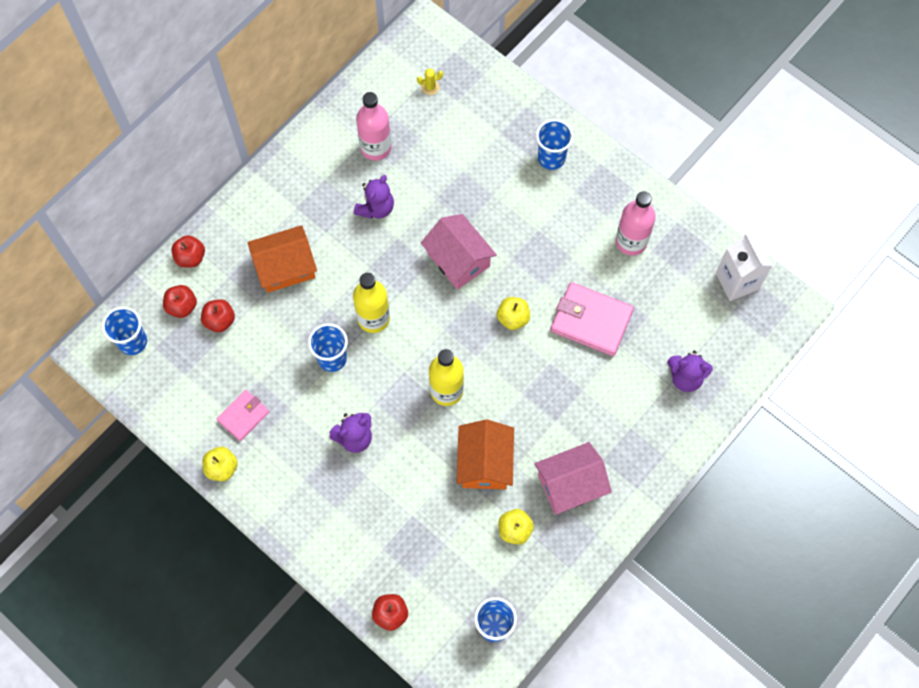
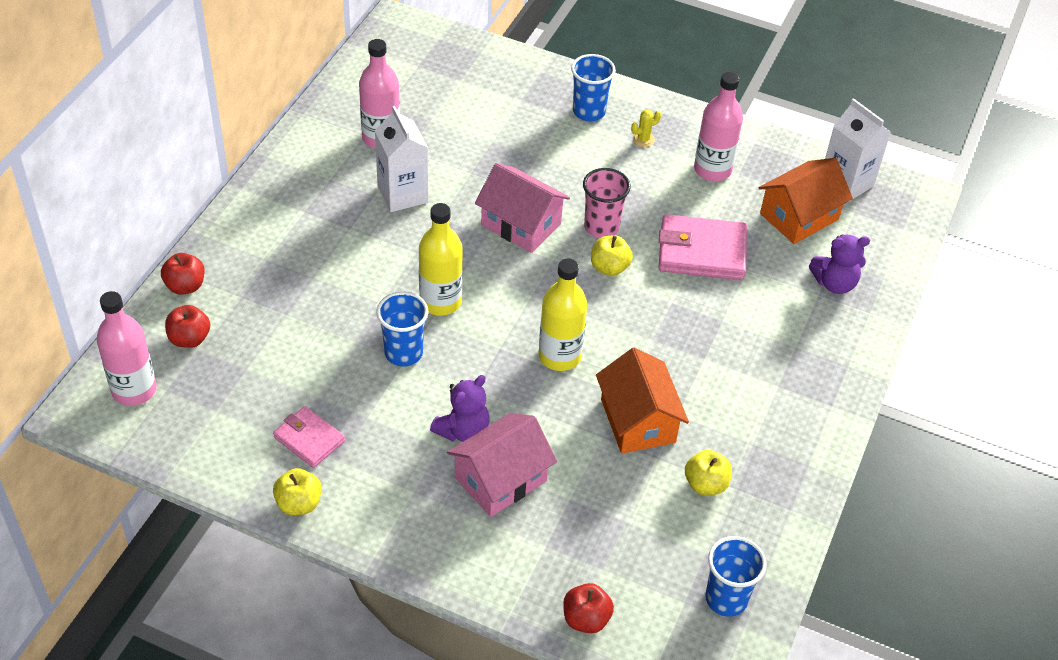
camera: 20 degrees left, 20 degrees down
blue cup [102,306,147,355] -> pink bottle [96,291,157,406]
red apple [201,299,235,332] -> none
pink wallet [217,390,270,441] -> pink wallet turned 75 degrees counterclockwise [273,406,345,468]
orange house [248,225,317,293] -> orange house moved to [758,158,853,244]
purple teddy bear [354,175,394,219] -> white carton [375,106,429,212]
yellow cactus [417,69,443,95] -> yellow cactus moved to [631,110,661,147]
pink house [534,442,612,514] -> pink house moved to [447,413,557,517]
none -> pink cup [583,168,631,238]

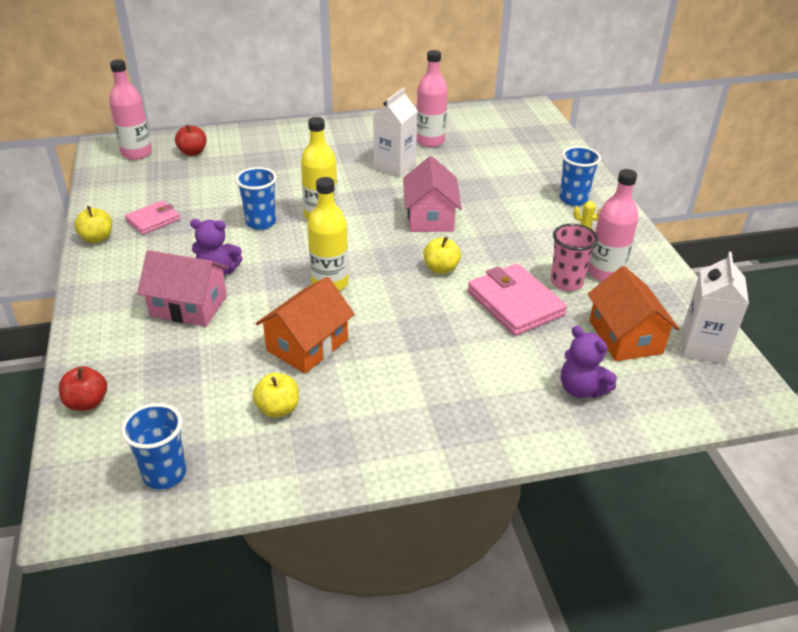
camera: 55 degrees right, 10 degrees down
red apple [161,253,205,295] -> none
pink wallet [273,406,345,468] -> pink wallet turned 45 degrees clockwise [125,201,180,235]
pink cup [583,168,631,238] -> pink cup moved to [551,224,598,291]
orange house [758,158,853,244] -> orange house turned 60 degrees clockwise [588,266,680,361]

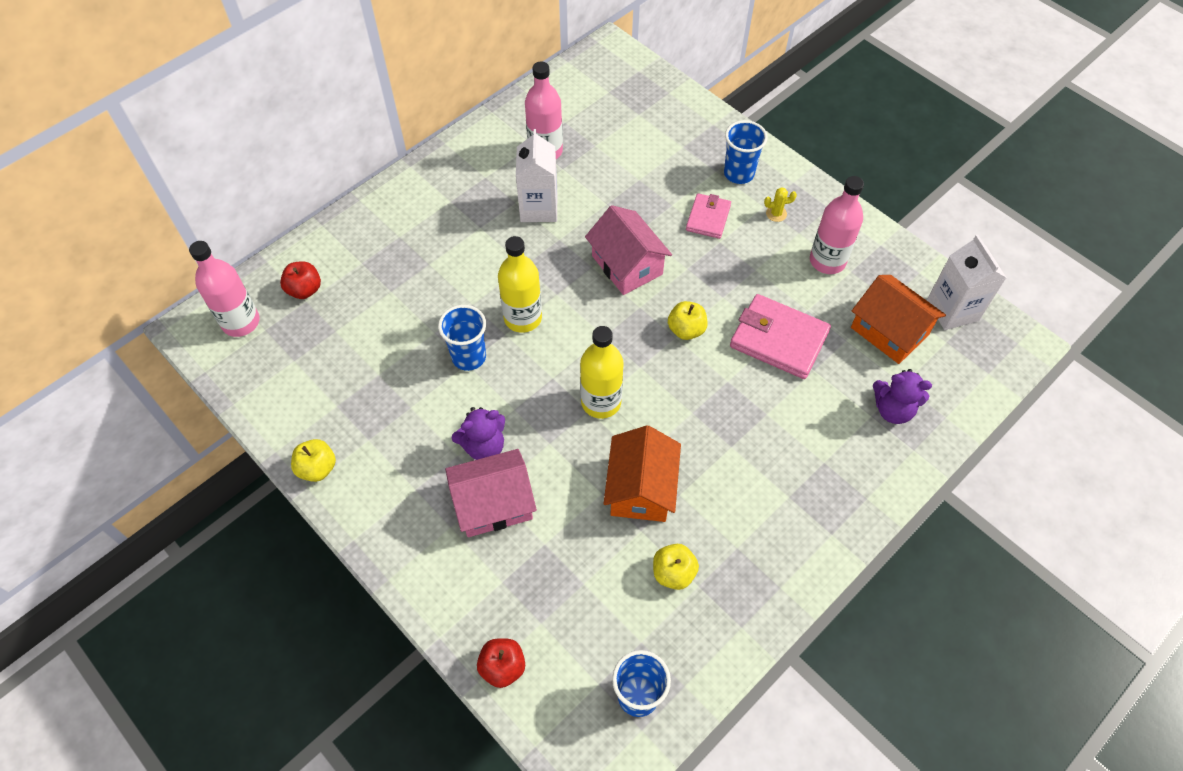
camera: 30 degrees left, 20 degrees up
pink wallet [125,201,180,235] -> pink wallet moved to [686,193,731,239]
pink cup [551,224,598,291] -> none

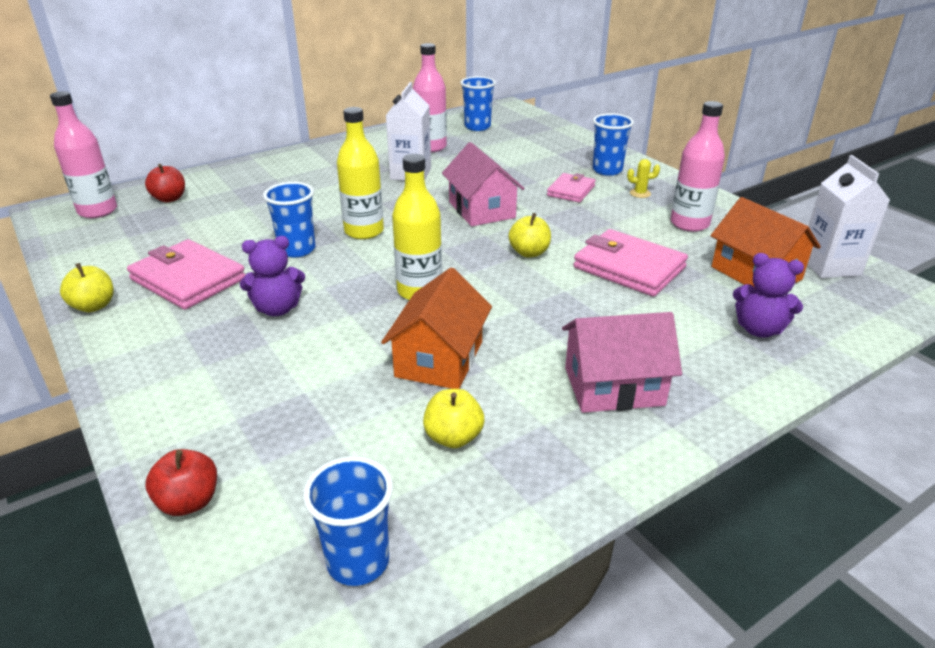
camera: 10 degrees right, 25 degrees down
pink house [445,449,537,537] -> pink house moved to [562,312,682,413]
none -> pink wallet [127,239,245,310]
none -> blue cup [460,76,496,131]

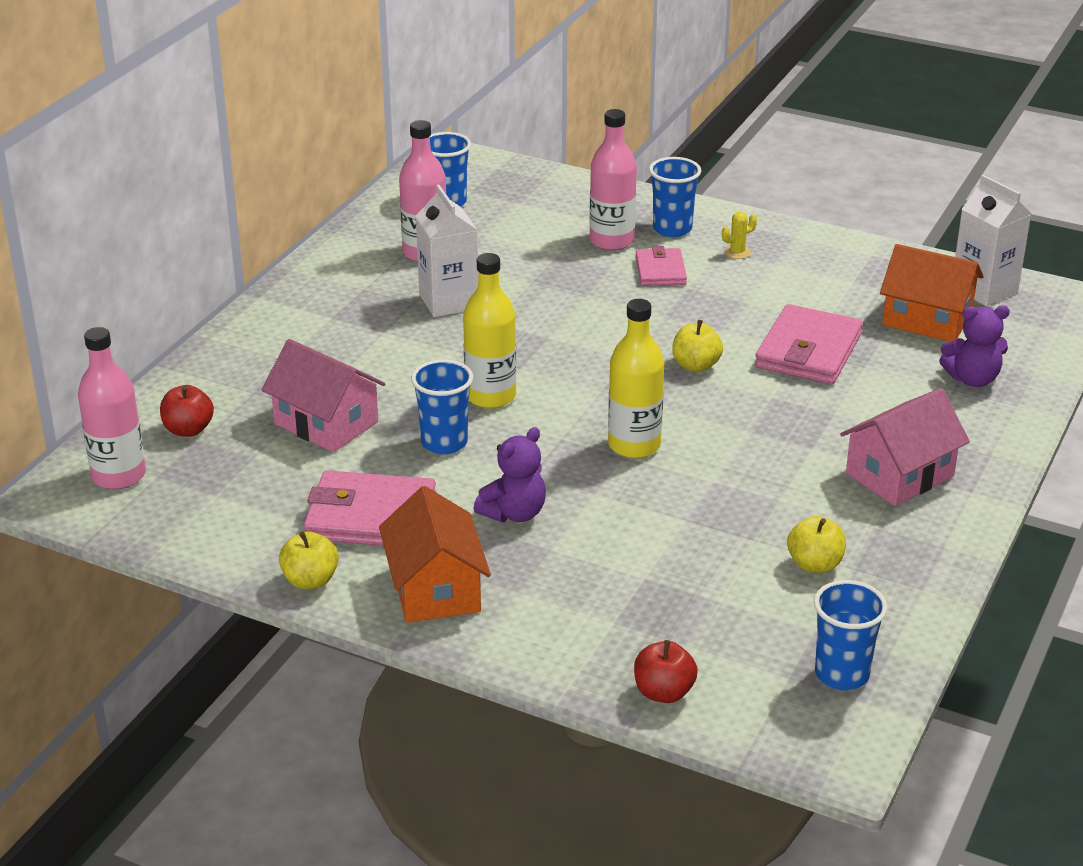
camera: 30 degrees left, 0 degrees up
orange house [381,268,492,389] -> orange house moved to [379,486,491,623]
pink house [442,142,525,226] -> pink house moved to [262,339,385,452]
pink wallet [573,229,688,297] -> pink wallet turned 75 degrees counterclockwise [755,304,863,384]
pink bottle [671,101,725,232] -> pink bottle moved to [589,109,637,251]

